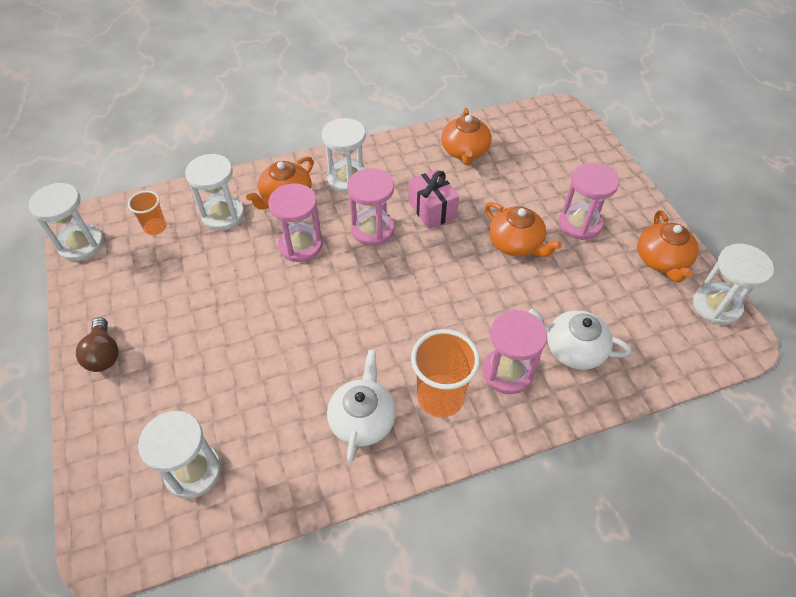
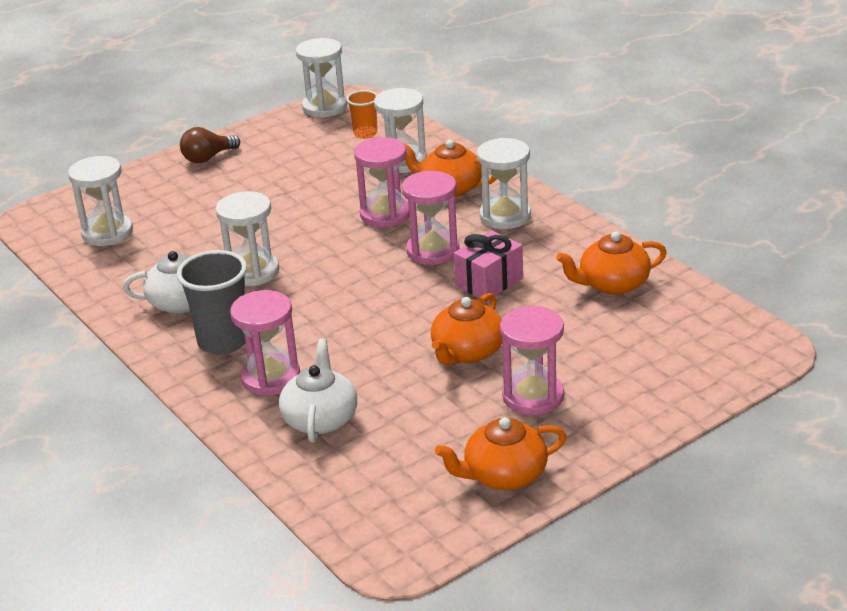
camera: 75 degrees right, 20 degrees down
orange cup [411,329,480,418] -> grey cup [177,250,247,354]
white hourglass [693,244,774,325] -> white hourglass moved to [216,191,279,286]

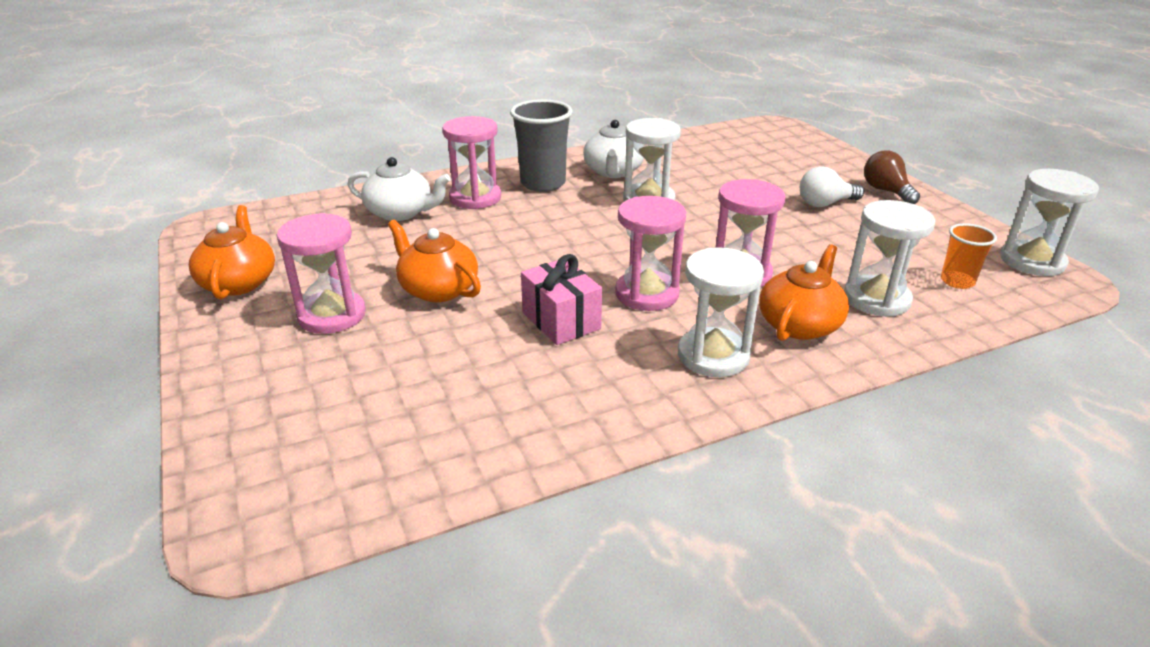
camera: 100 degrees right, 0 degrees up
white hourglass [68,156,133,246] -> none
orange teapot [556,231,667,295] -> none
none -> white light bulb [800,166,864,207]

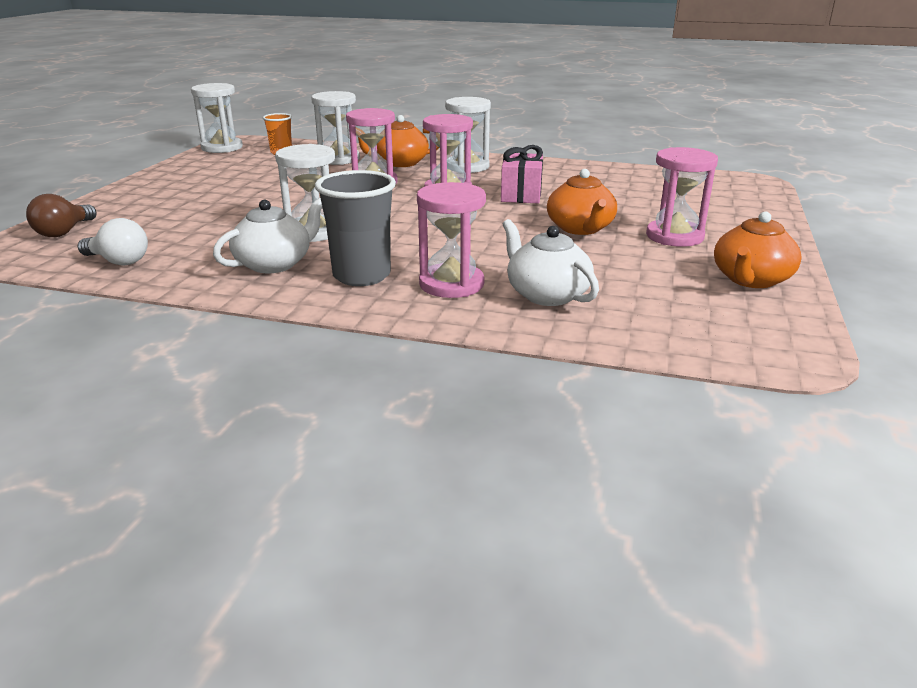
camera: 140 degrees left, 5 degrees down
white light bulb [800,166,864,207] -> white light bulb moved to [78,218,148,265]
brown light bulb [864,151,920,204] -> brown light bulb moved to [26,194,97,237]

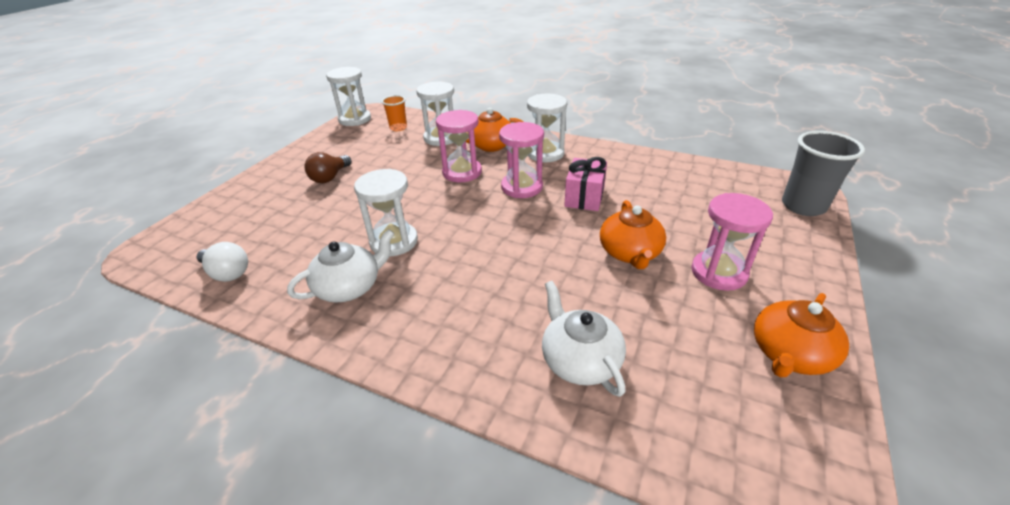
camera: 10 degrees right, 10 degrees up
brown light bulb [26,194,97,237] -> brown light bulb moved to [305,152,351,183]
grey cup [315,170,396,286] -> grey cup moved to [782,131,865,216]
pink hourglass [417,182,486,298] -> none

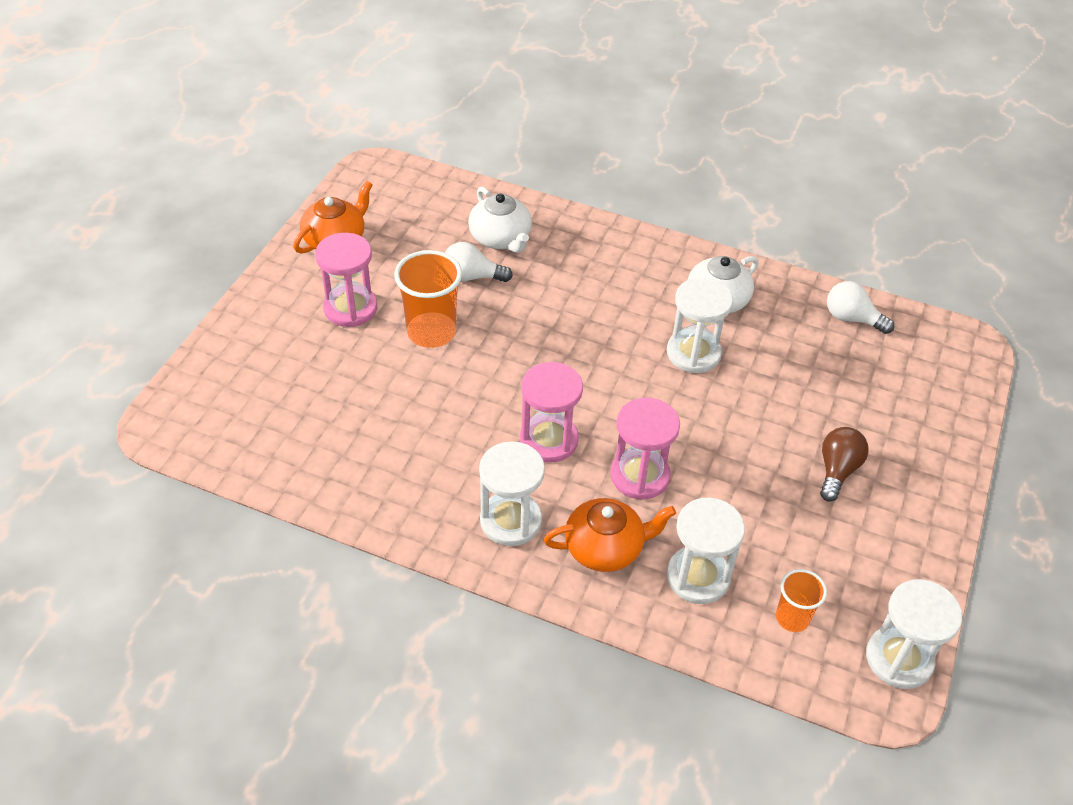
camera: 175 degrees right, 10 degrees up
pink gift [564,157,607,211] -> none
orange teapot [600,200,666,269] -> orange cup [394,250,462,348]
grey cup [782,131,865,216] -> none
none -> white light bulb [445,242,513,282]

